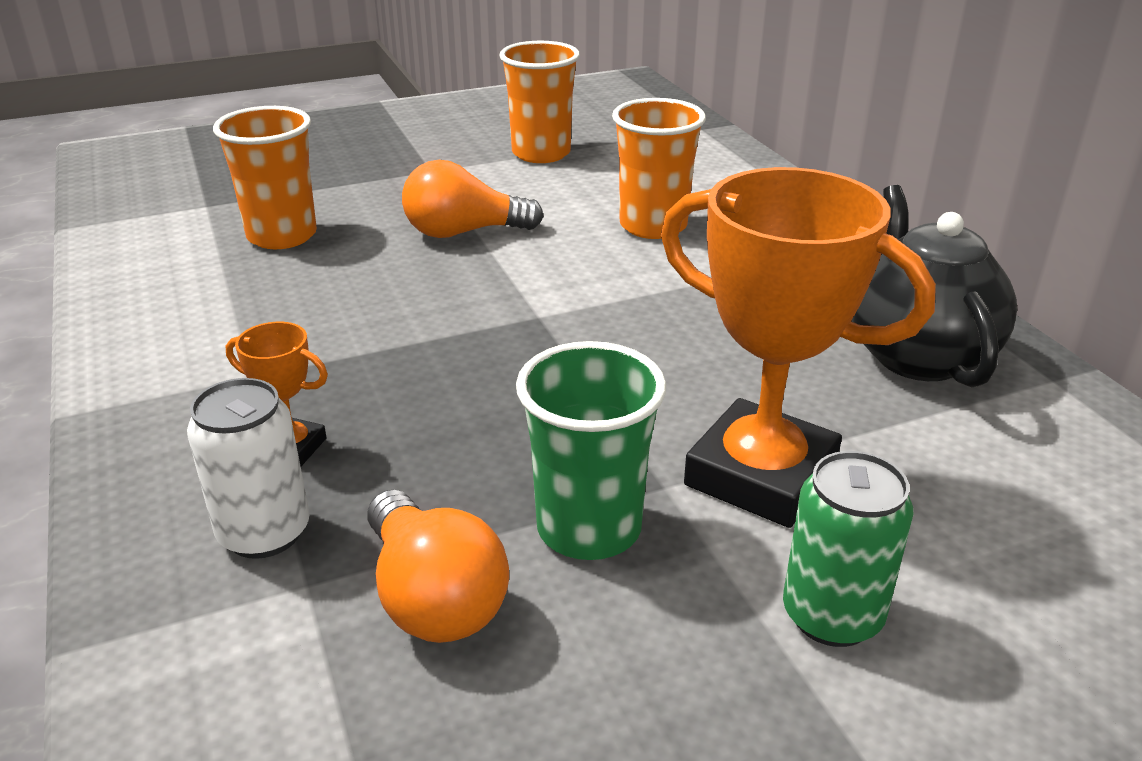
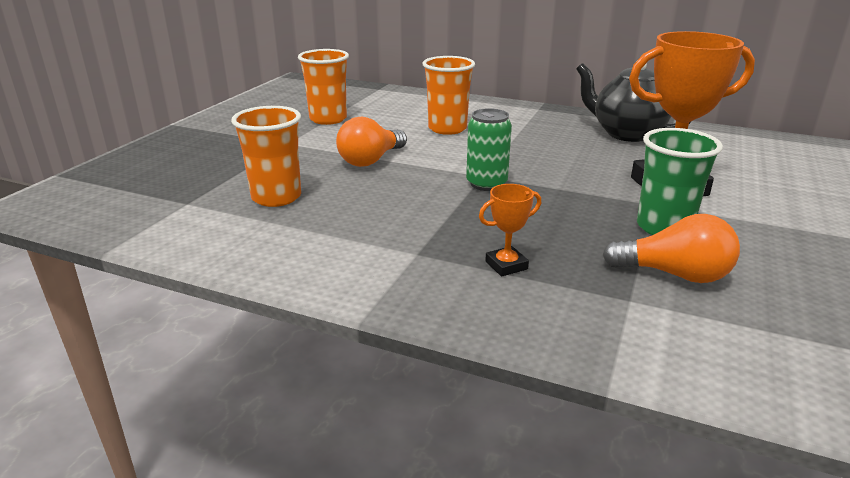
camera: 45 degrees left, 5 degrees down
white can [187,378,310,559] -> none
green can [783,451,914,647] -> green can moved to [466,108,512,191]

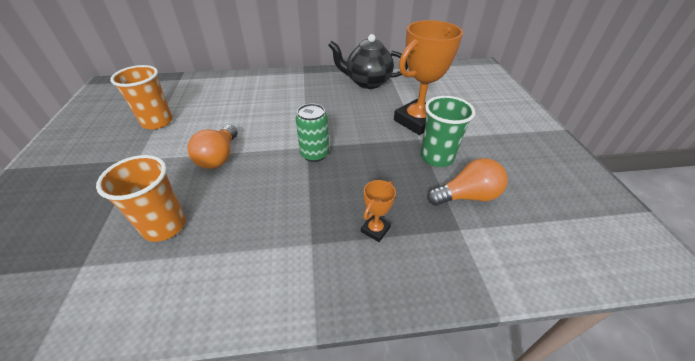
camera: 30 degrees left, 15 degrees up
orange cup [423,56,475,135] -> none

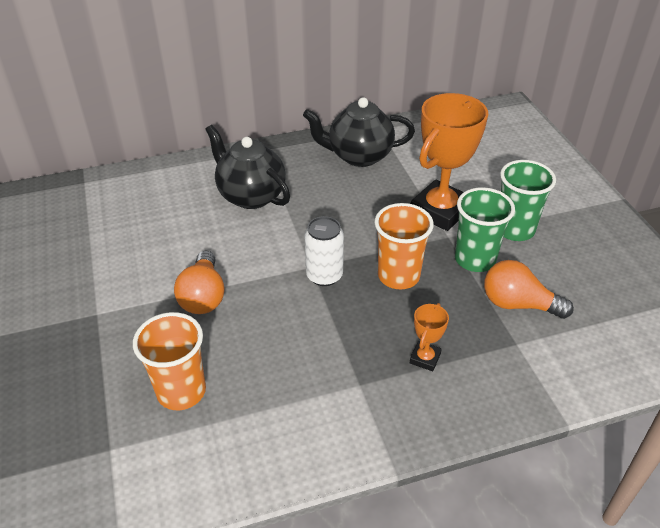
camera: 10 degrees left, 0 degrees up
orange cup [110,65,173,129] -> orange cup moved to [374,203,434,289]
green can [296,104,329,162] -> white can [304,216,344,286]
orange light bulb [427,158,508,206] -> orange light bulb turned 135 degrees counterclockwise [484,260,574,319]
none -> black teapot [205,125,290,209]
none -> green cup [500,160,556,241]

